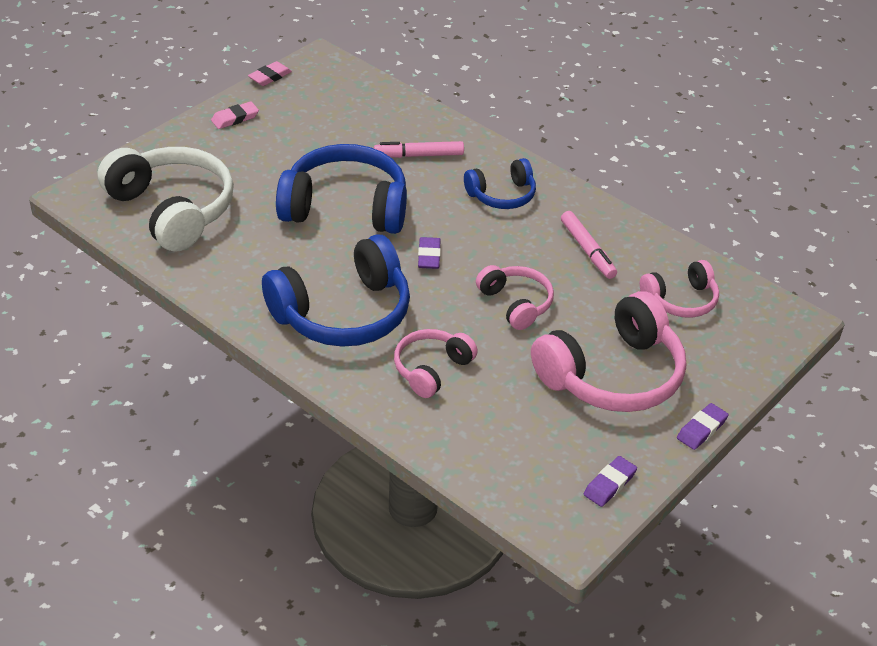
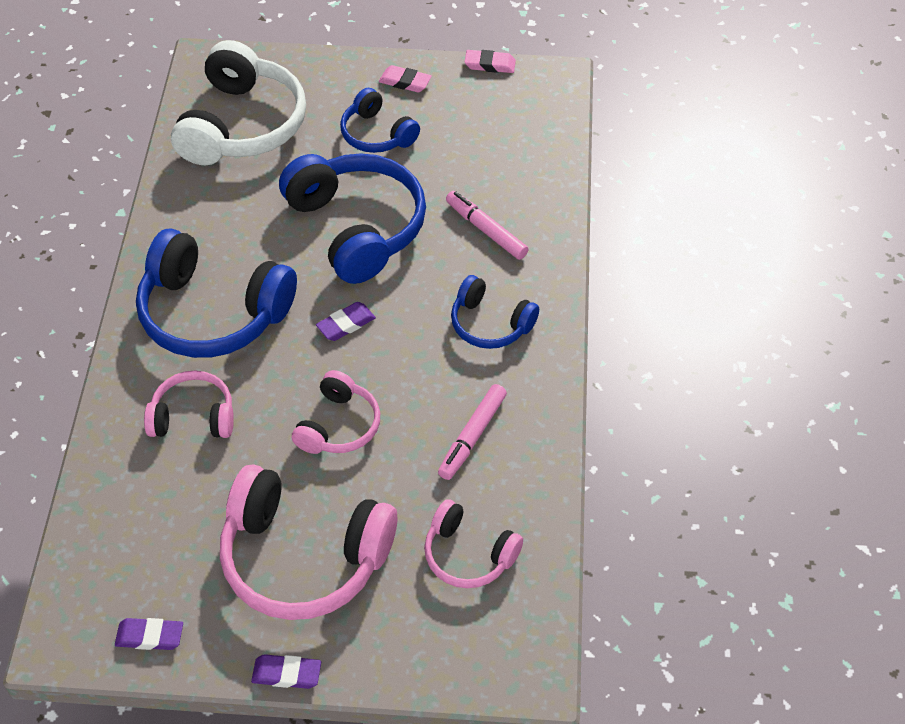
camera: 55 degrees right, 10 degrees up
none -> blue headphones [340,88,420,153]

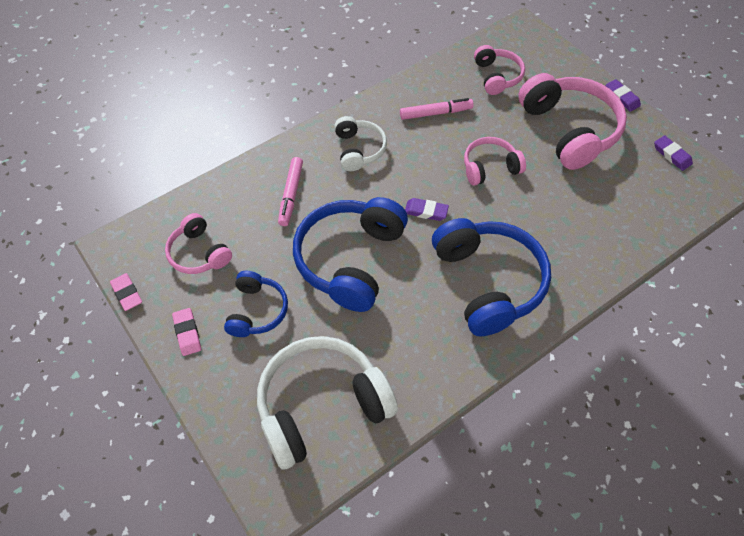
camera: 130 degrees left, 5 degrees up
pink headphones [144,371,234,438] -> pink headphones moved to [165,213,232,274]
blue headphones [451,275,539,349] -> white headphones [334,116,387,171]

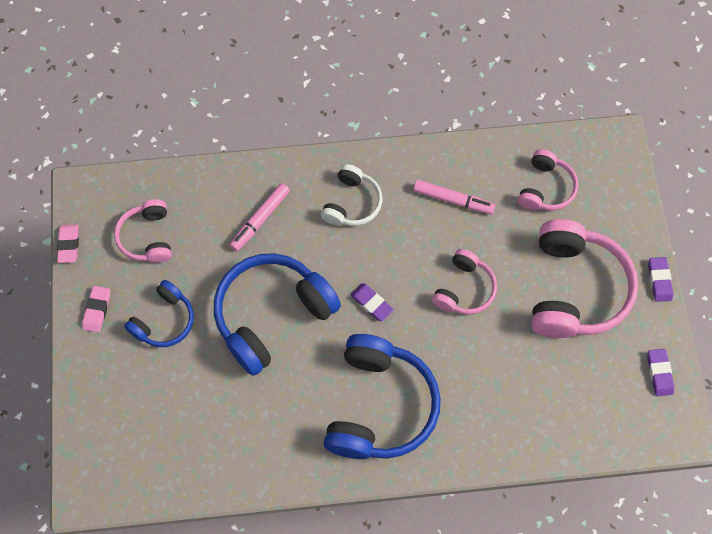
camera: 30 degrees right, 10 degrees up
white headphones [257,336,398,470] -> none
pink headphones [464,137,526,186] -> pink headphones turned 105 degrees clockwise [432,249,497,315]

